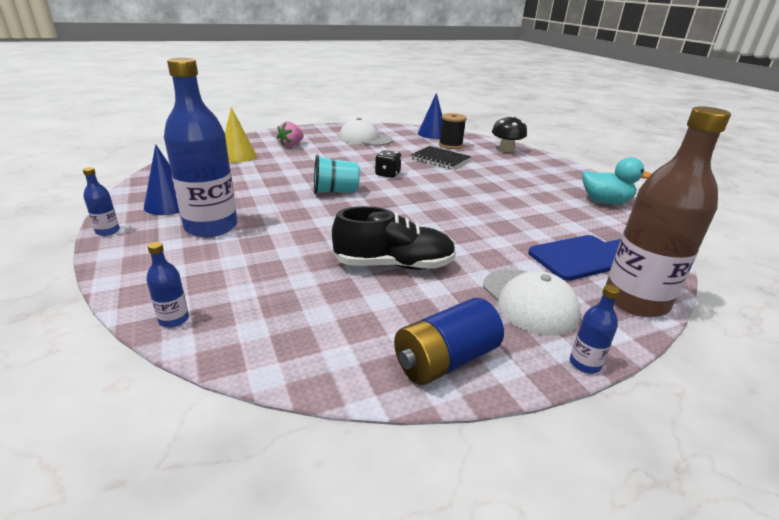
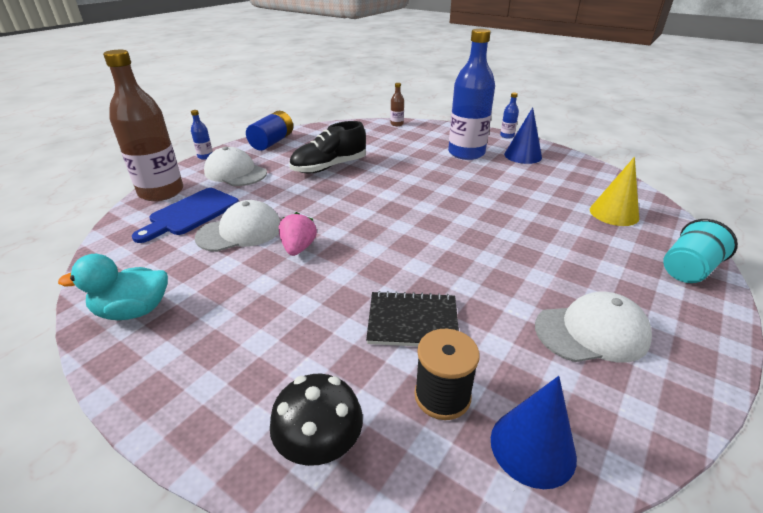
camera: 150 degrees right, 5 degrees up
blue bottle [146,242,189,328] -> brown bottle [391,83,404,126]
pink strawberry [277,122,304,147] -> pink strawberry moved to [279,212,317,256]
turquoise cup [314,155,360,194] -> turquoise cup moved to [663,219,738,283]
black dice [375,150,402,178] -> none
none -> white cap [195,200,280,252]

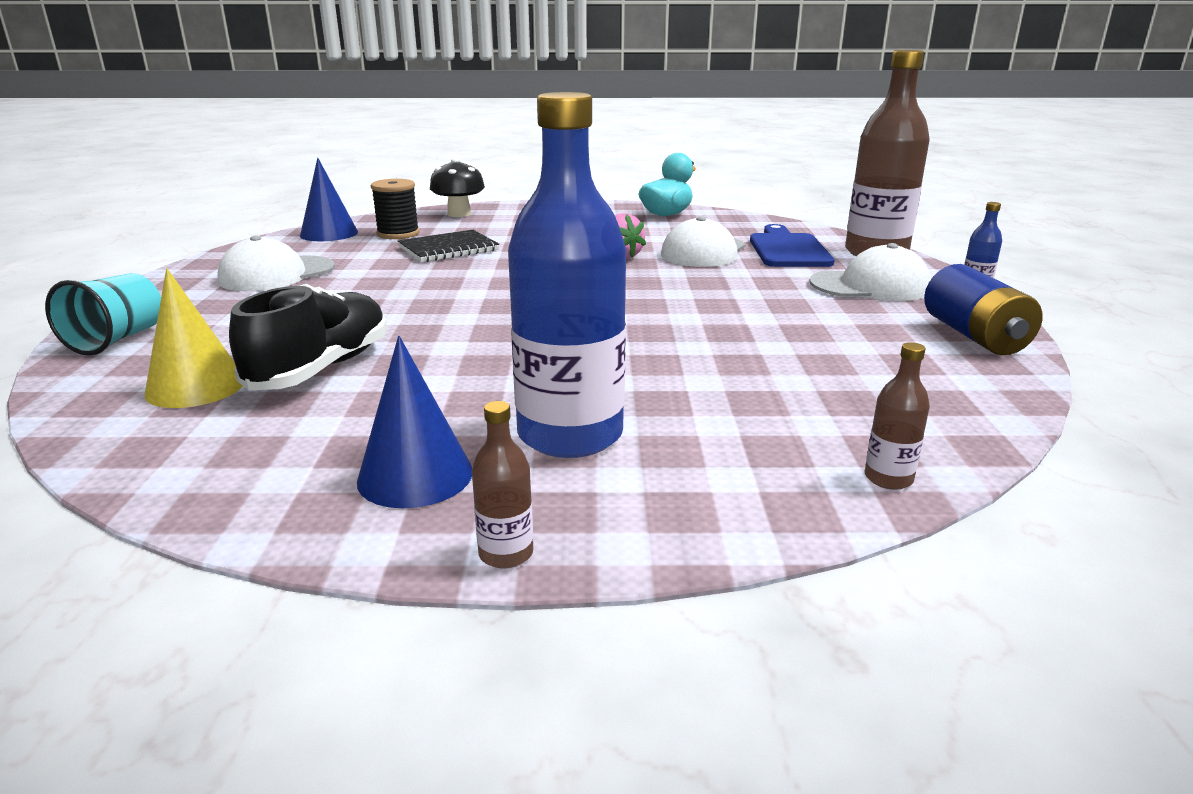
camera: 145 degrees right, 10 degrees down
black shoe [289,121,366,174] -> black shoe moved to [229,284,387,390]
blue bottle [500,93,519,138] -> brown bottle [472,401,533,568]

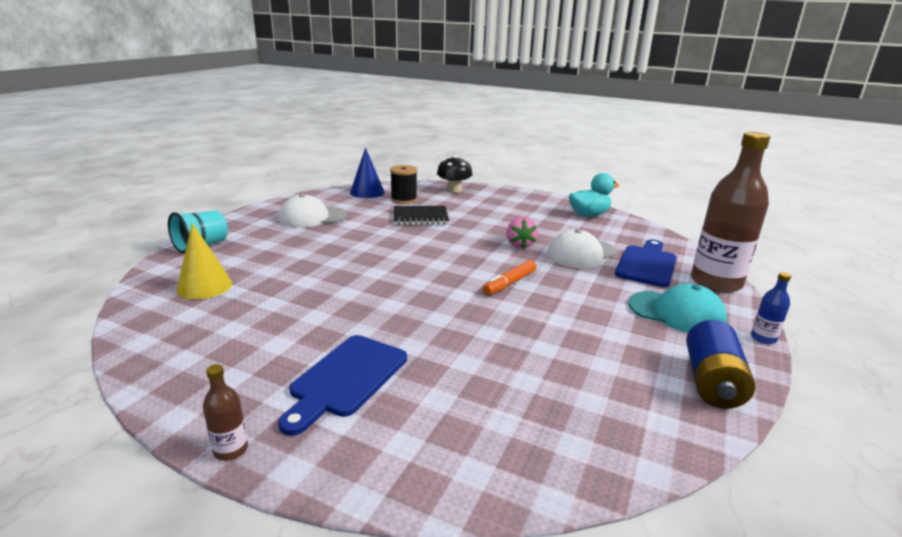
camera: 25 degrees right, 0 degrees up
black shoe [229,284,387,390] -> none
blue cone [357,336,472,508] -> none
blue bottle [508,92,626,458] -> blue cutting board [278,335,407,436]
white cap [809,243,932,301] -> turquoise cap [628,283,727,333]
brown bottle [865,342,930,490] -> none
none -> orange marker [483,260,536,295]

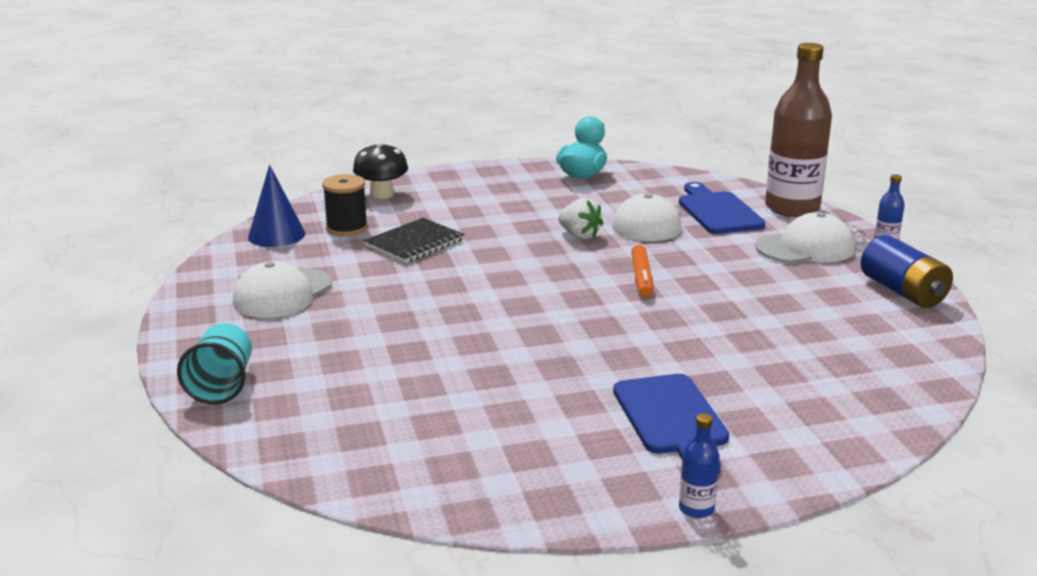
camera: 40 degrees left, 0 degrees up
yellow cone [176,223,232,299] -> none
brown bottle [203,364,248,461] -> blue bottle [679,413,720,518]
pink strawberry [506,217,538,249] -> white strawberry [558,198,604,239]
turquoise cap [628,283,727,333] -> white cap [756,212,855,263]

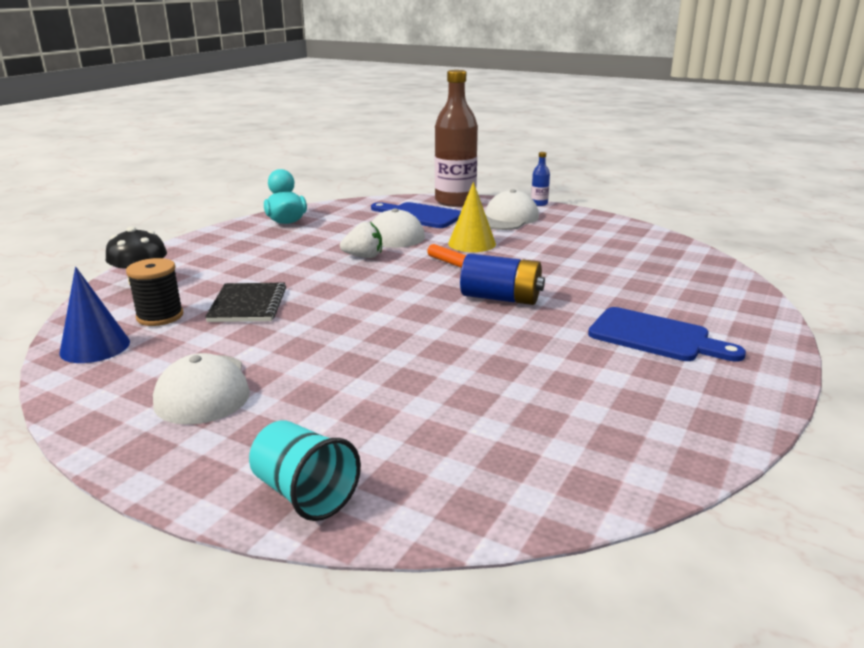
camera: 45 degrees left, 0 degrees up
blue bottle [679,413,720,518] -> none
blue battery [861,235,953,308] -> blue battery moved to [460,253,545,305]
none -> yellow cone [448,182,496,252]

